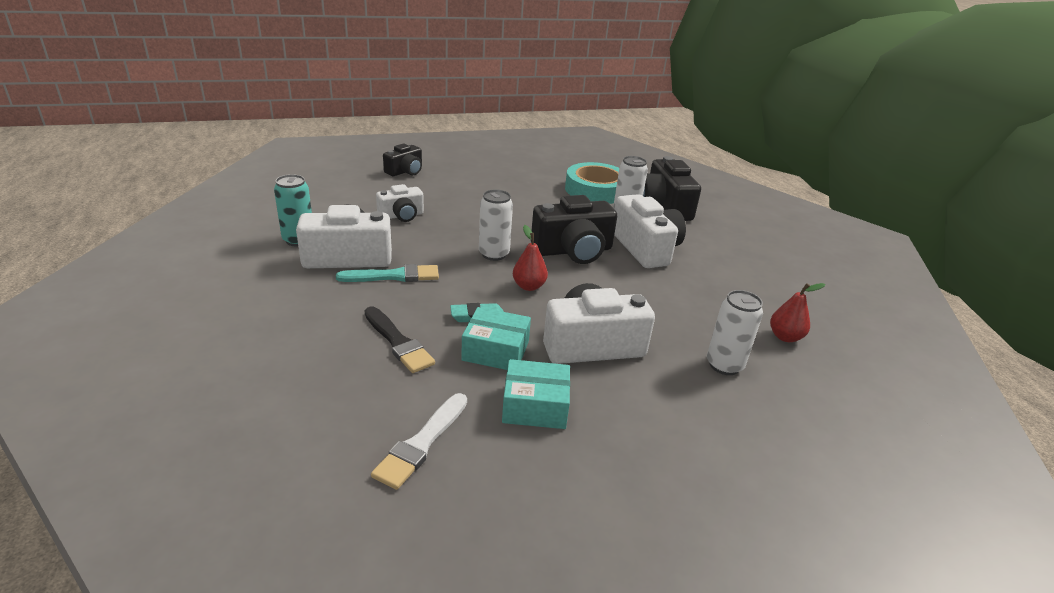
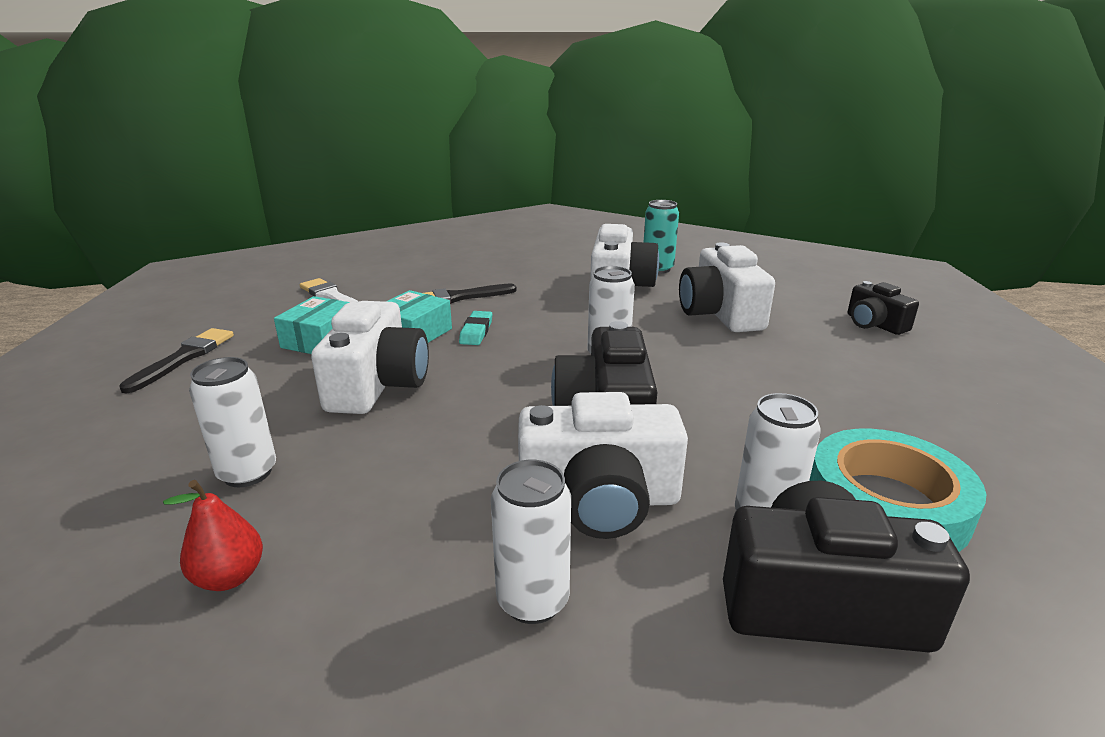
camera: 110 degrees right, 5 degrees down
turquoise brush [336,264,439,282] -> none
white camera [376,184,424,222] -> white camera [679,242,775,332], size x1.70
red pear [513,225,548,291] -> none
none -> black brush [119,328,234,394]
none -> white can [491,460,571,624]

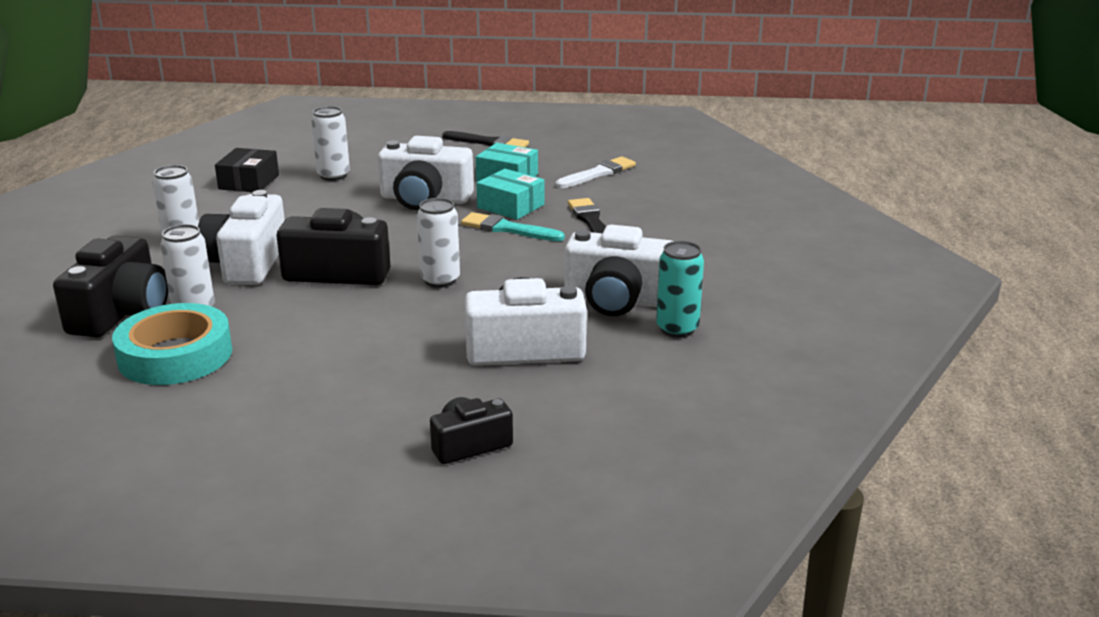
camera: 95 degrees right, 0 degrees up
red pear [163,480,263,591] -> black box [215,148,279,192]
turquoise eraser [459,311,492,345] -> turquoise brush [461,212,565,241]

